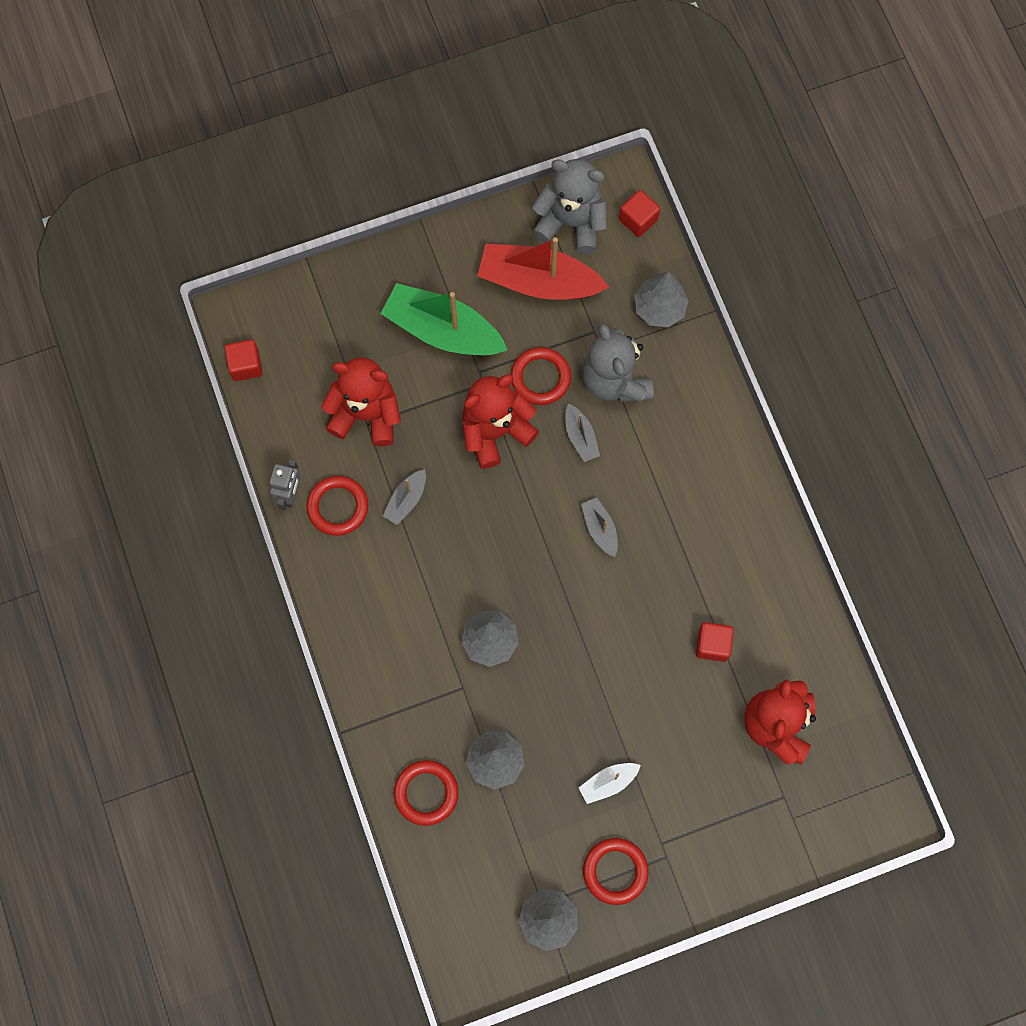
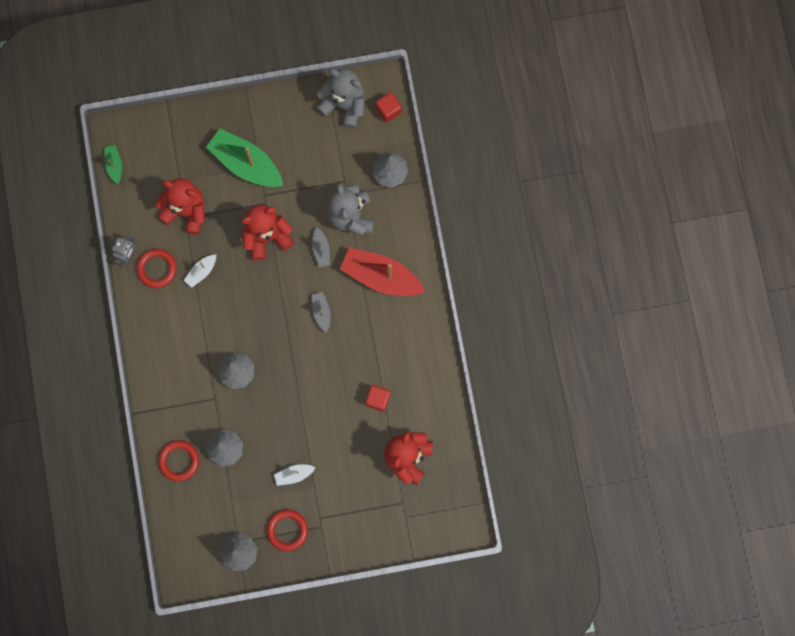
camera: 10 degrees right, 5 degrees up
red cube [225,340,263,381] -> green boat [104,145,122,184]
grey boat [383,469,426,525] -> white boat [184,255,216,288]
red boat [477,237,609,300] -> red boat moved to [340,247,425,296]
red ring [511,347,571,405] -> none

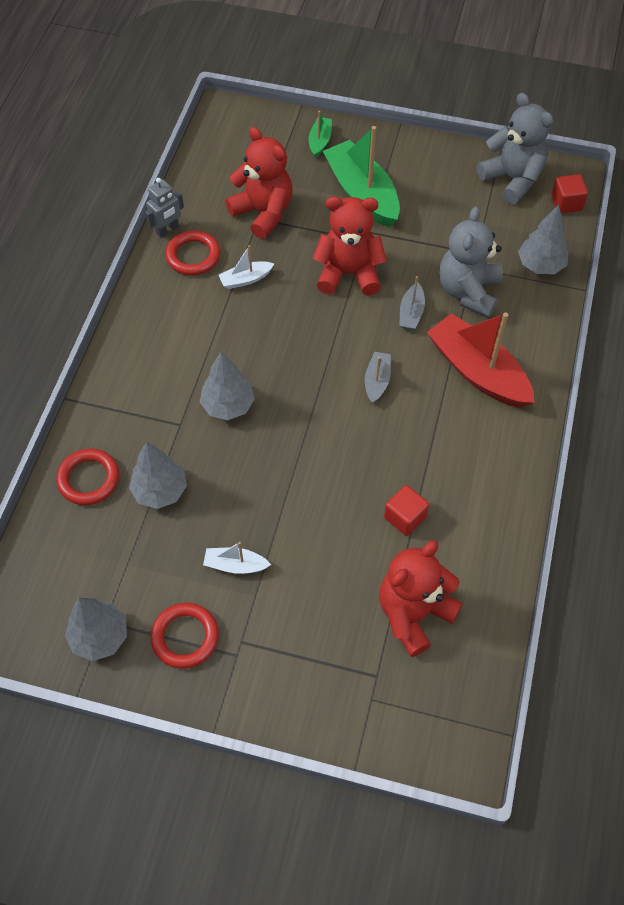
camera: 25 degrees right, 20 degrees down
green boat [104,145,122,184] -> green boat moved to [309,111,332,158]

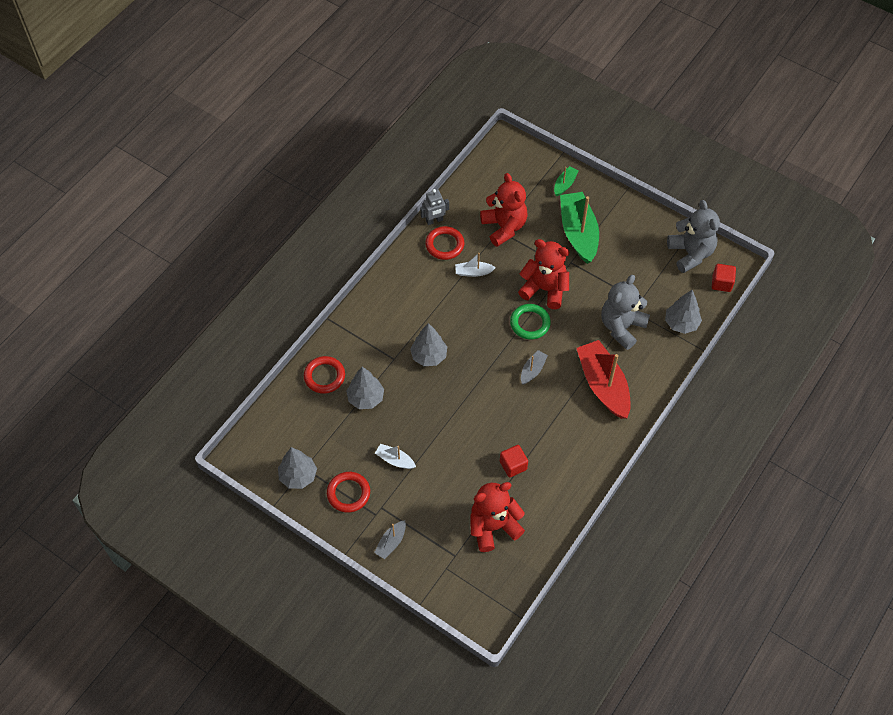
camera: 20 degrees right, 0 degrees up
grey boat [399,276,425,330] -> grey boat moved to [374,520,406,559]
none -> green ring [510,304,551,340]

